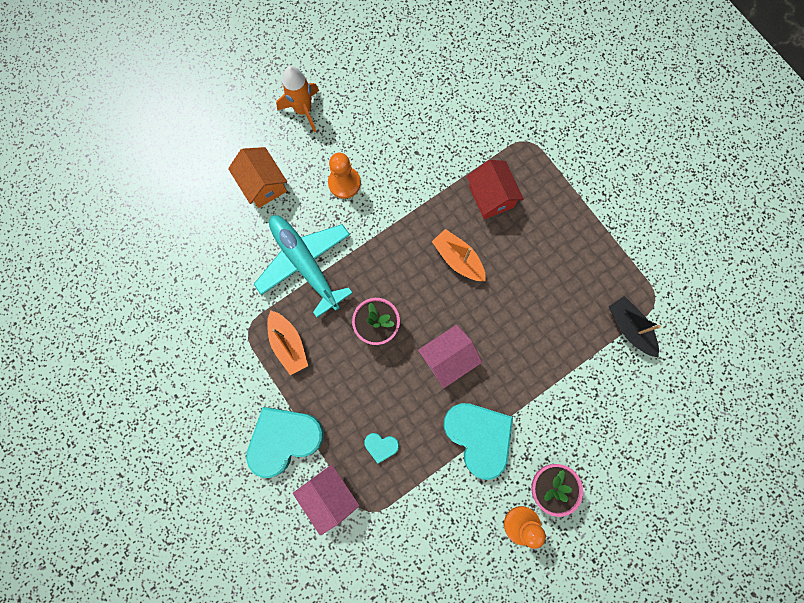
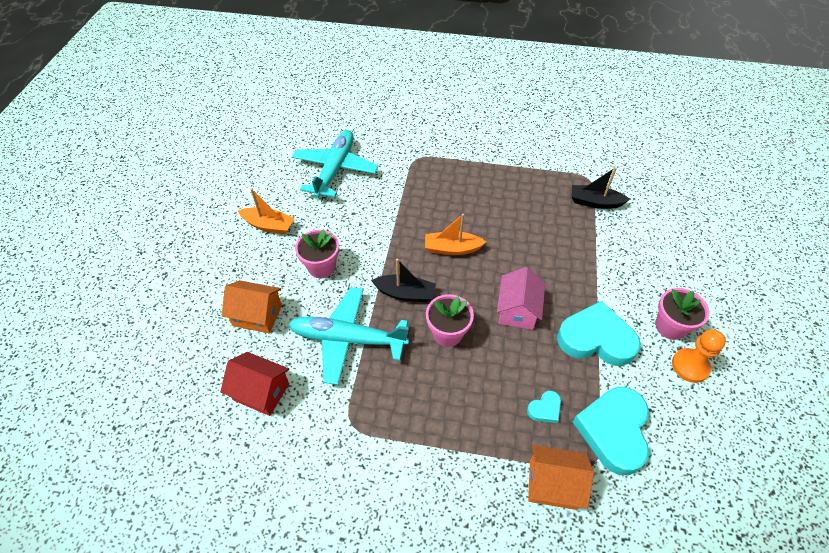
camera: 45 degrees left, 25 degrees down
turquoise heart [246,407,324,478] -> turquoise heart moved to [573,387,649,475]
orange boat [267,310,308,375] -> orange boat moved to [238,188,295,234]
orange rocket [276,66,319,132] -> none
pink house [293,465,360,535] -> orange house [528,445,594,510]
orange pawn [328,153,361,199] -> pink flower pot [295,229,339,278]
red house [466,160,524,219] -> red house moved to [220,352,289,416]
none -> turquoise plane [292,130,379,198]
none -> black boat [371,258,436,302]

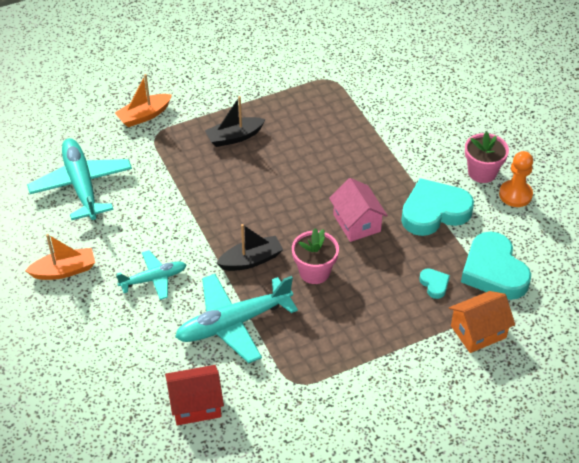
camera: 35 degrees left, 5 degrees down
orange house [221,280,282,333] -> none
pink flower pot [295,229,339,278] -> turquoise plane [116,250,186,300]
orange boat [425,214,486,255] -> orange boat moved to [115,74,172,127]
turquoise heart [527,391,561,423] -> turquoise heart turned 45 degrees counterclockwise [419,268,450,299]
black boat [572,167,630,209] -> black boat moved to [205,96,265,147]

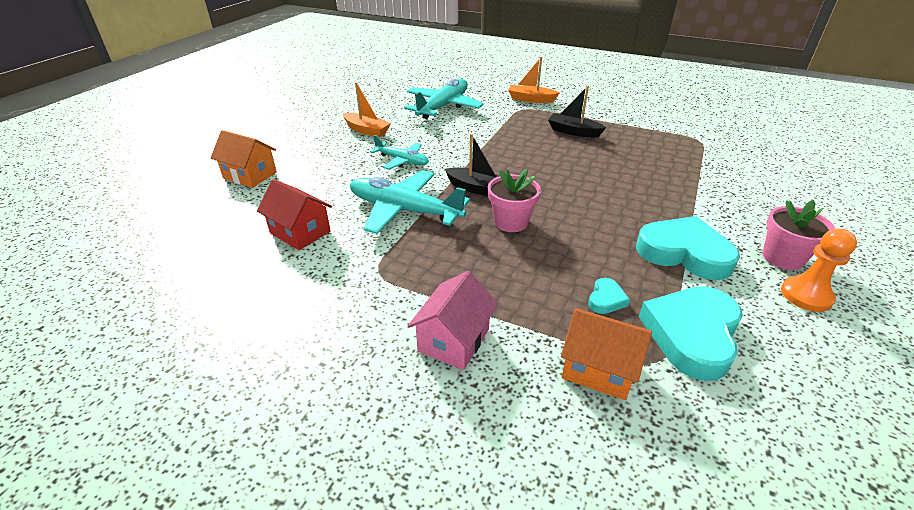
camera: 50 degrees right, 10 degrees down
pink house [329,178,388,242] -> pink house moved to [408,271,498,370]
none -> orange house [211,130,277,188]

